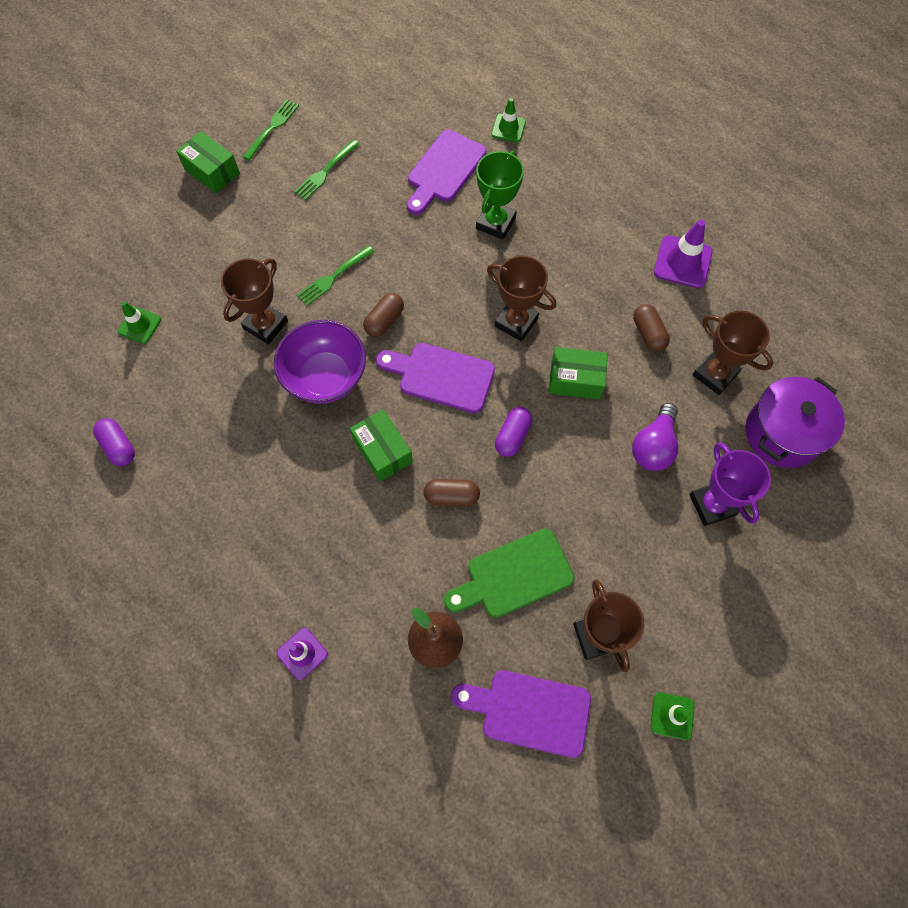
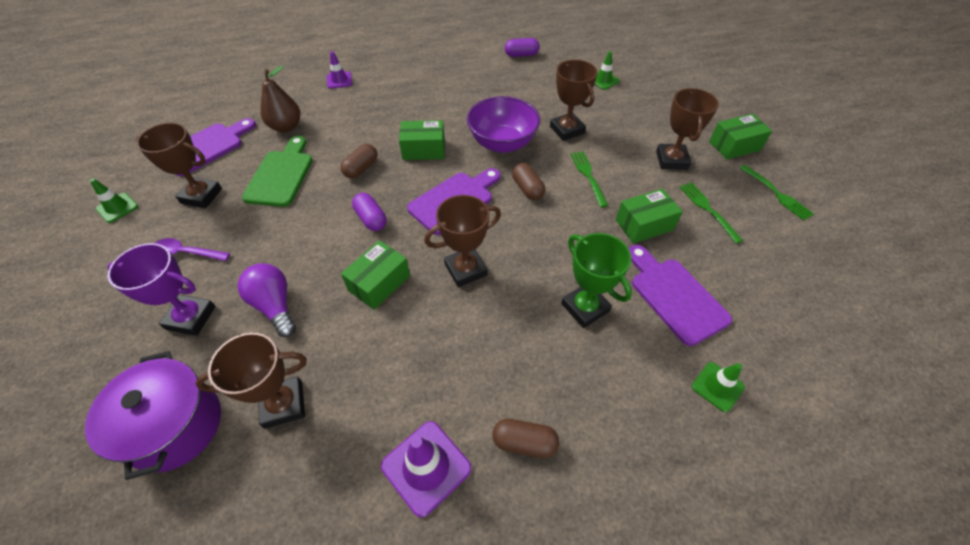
camera: 120 degrees right, 15 degrees down
brown capsule [633,304,670,352] -> brown capsule moved to [493,419,559,458]
none -> purple spoon [155,238,230,261]
none -> green box [616,189,683,244]
none -> brown trophy [656,88,719,170]

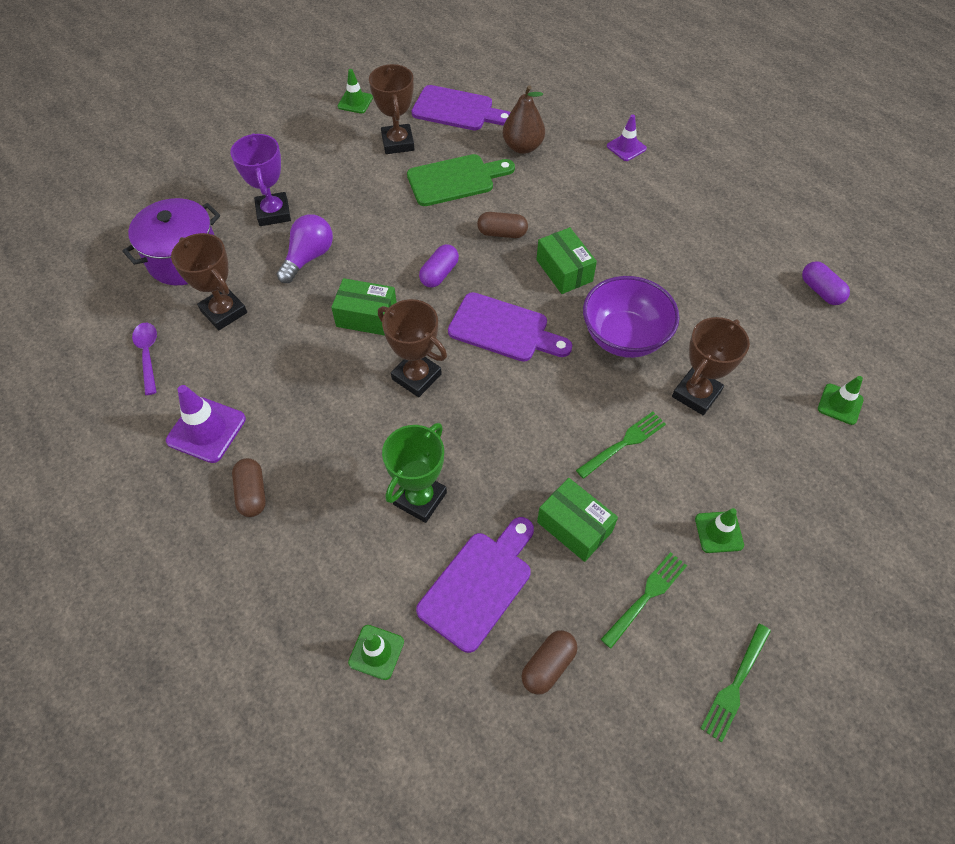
camera: 65 degrees right, 5 degrees up
purple spoon [155,238,230,261] -> purple spoon moved to [132,323,157,395]
brown capsule [512,163,545,200] -> brown capsule moved to [522,630,577,695]
brown trophy [656,88,719,170] -> green traffic cone [695,508,744,553]
green box [709,114,772,160] -> none

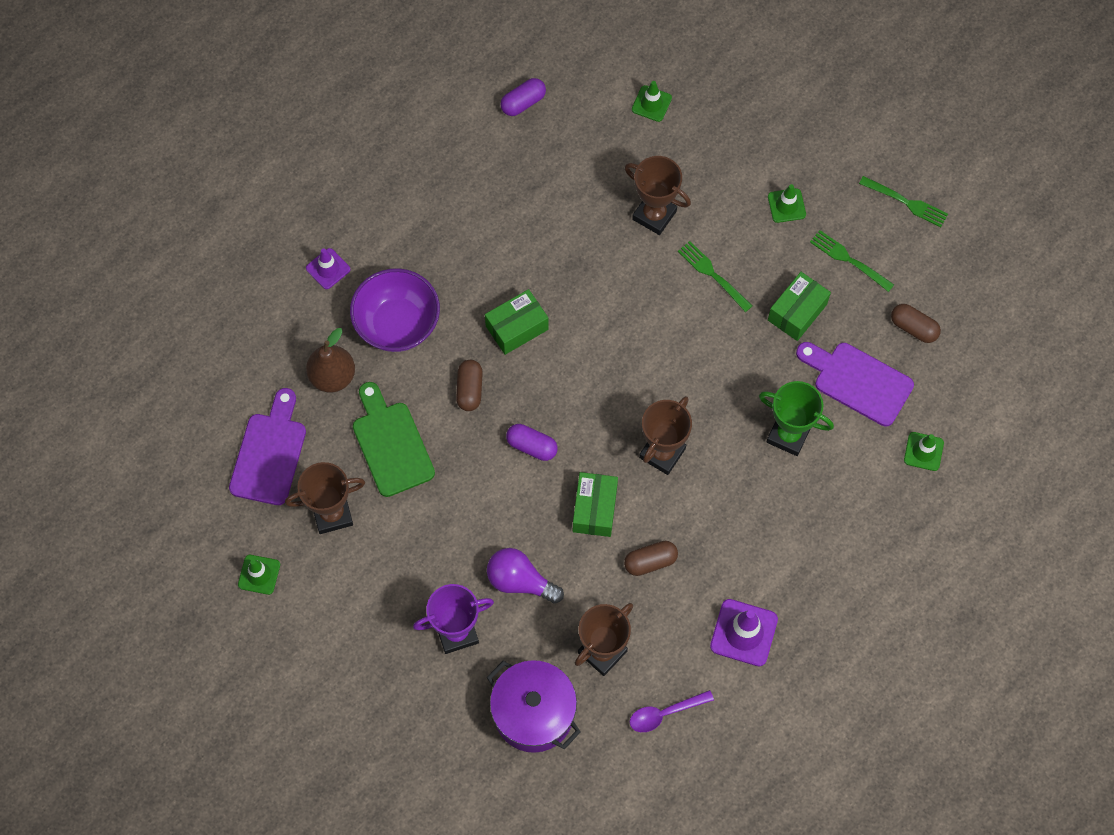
camera: 95 degrees left, 10 degrees up
brown capsule [232,458,266,517] -> brown capsule moved to [624,541,678,576]
purple cutting board [448,292,572,362] -> none
purple bowl [583,276,680,358] -> purple bowl moved to [350,268,440,352]

